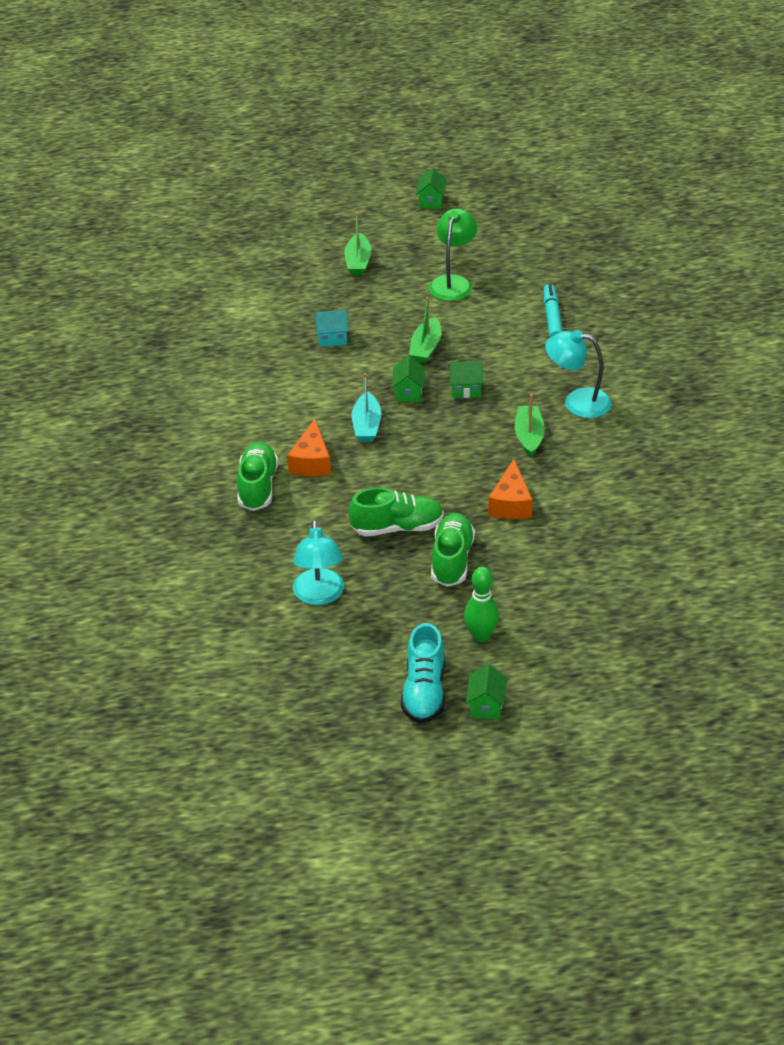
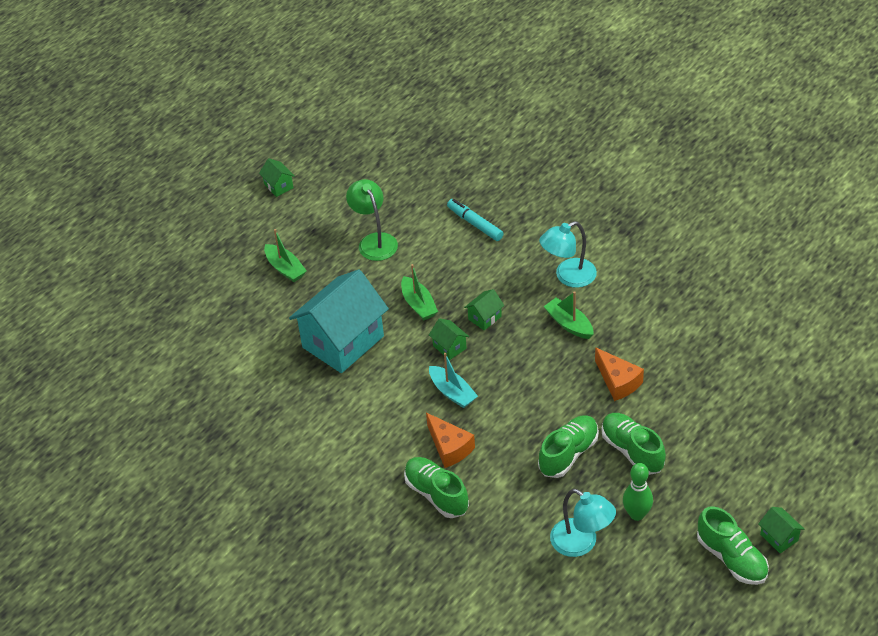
camera: 40 degrees left, 5 degrees up
turquoise house [315,310,349,347] -> turquoise house [289,269,389,373], size x2.44
turquoise shoe [401,623,445,724] -> green shoe [697,506,769,585]
green bowling pin [464,567,499,642] -> green bowling pin moved to [623,463,653,521]

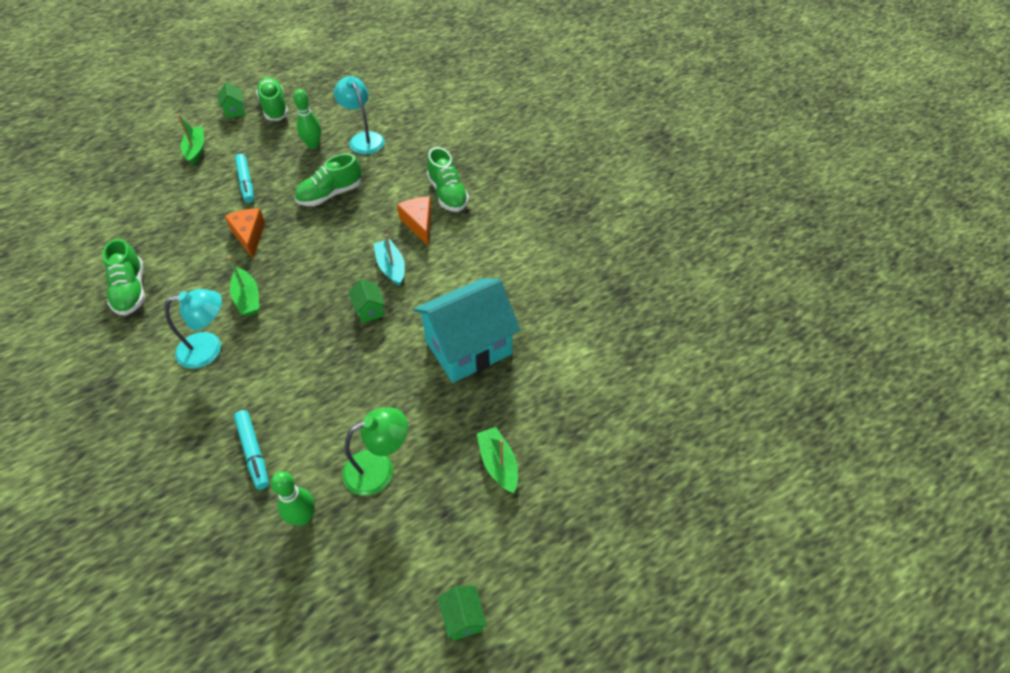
camera: 165 degrees left, 5 degrees up
green lamp [346,179,398,261] -> green lamp turned 105 degrees counterclockwise [342,408,408,496]
green boat [401,264,438,320] -> green boat moved to [177,115,204,165]
green house [464,289,504,330] -> none
green shoe [601,413,666,475] -> green shoe moved to [102,239,145,316]
none -> turquoise marker [235,154,254,203]
none -> green bowling pin [271,471,315,526]

